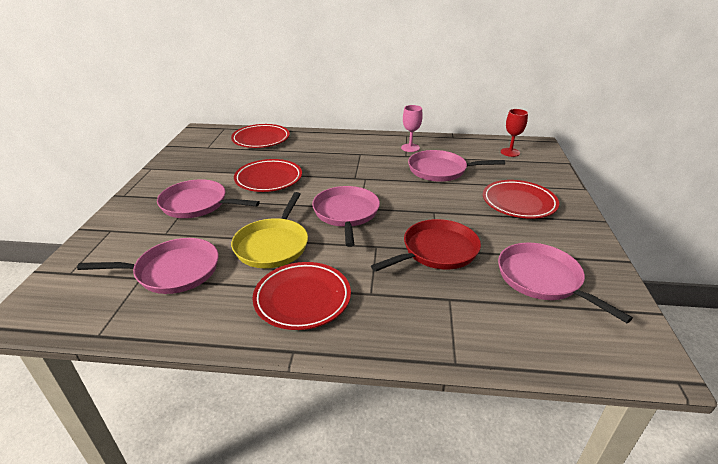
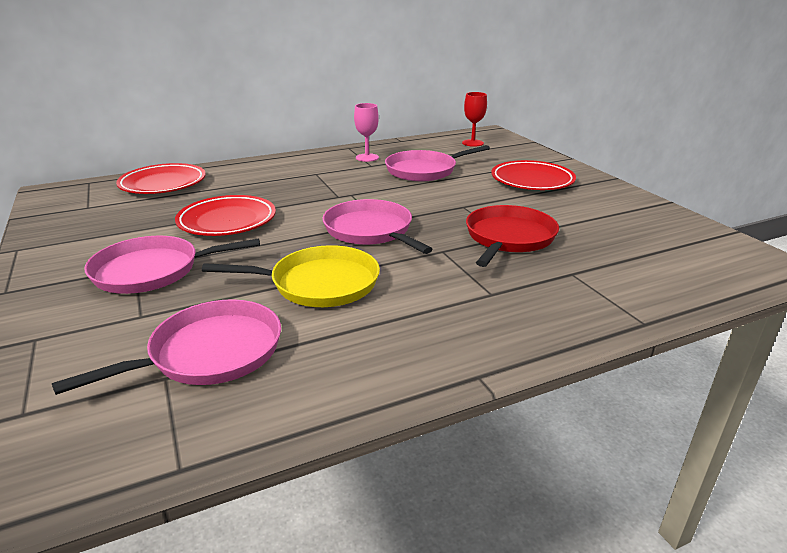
camera: 30 degrees left, 5 degrees down
yellow pan [231,192,308,268] -> yellow pan turned 75 degrees counterclockwise [202,245,380,307]
red plate [252,262,351,330] -> none
pink pan [498,243,633,323] -> none

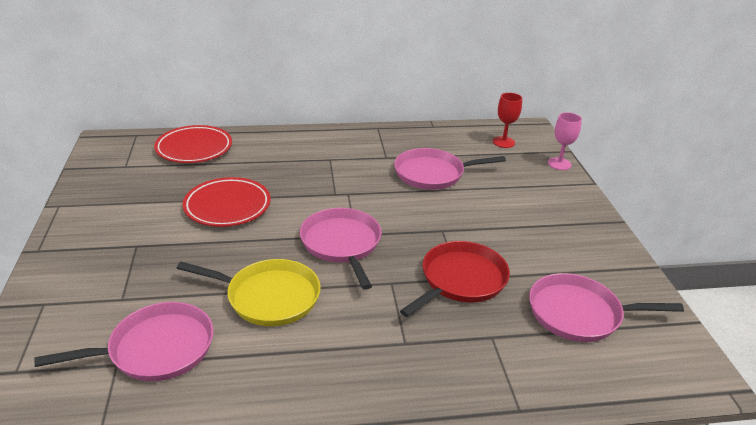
camera: 15 degrees right, 5 degrees up
pink pan [84,236,260,294] -> pink pan moved to [529,273,684,342]
pink goblet [354,103,379,162] -> pink goblet moved to [548,112,582,170]
red plate [491,160,576,190] -> none

